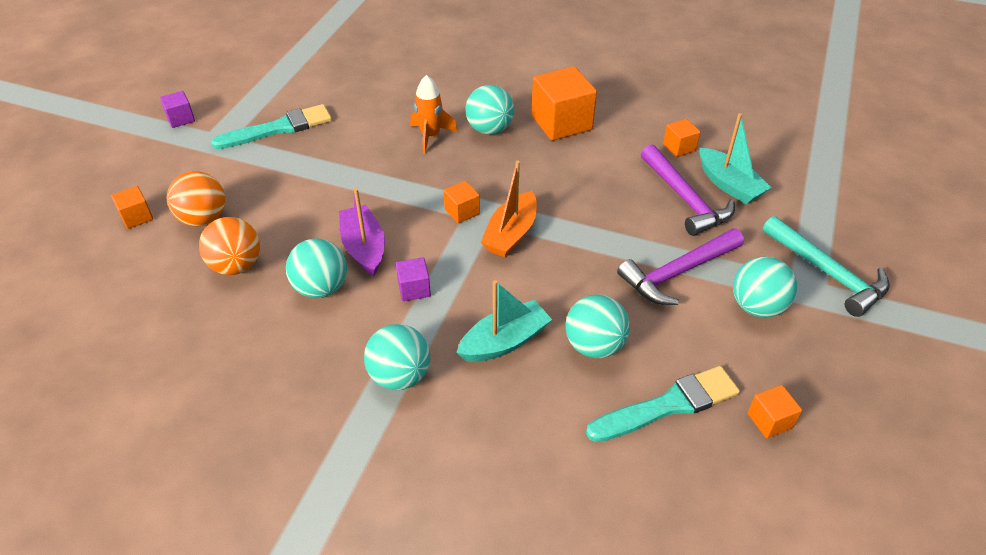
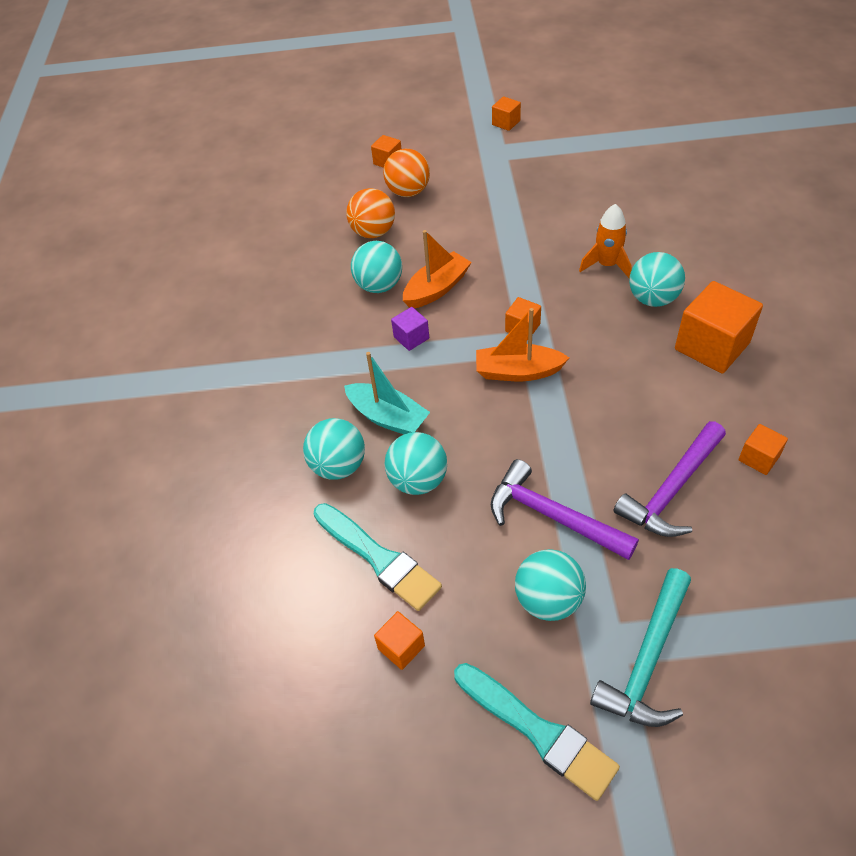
camera: 70 degrees right, 5 degrees up
purple cube [160,91,195,128] -> orange cube [492,96,521,131]
turquoise brush [211,104,332,149] -> turquoise brush moved to [454,663,620,801]
purple boat [339,188,385,276] -> orange boat [403,230,472,308]
turquoise ball [364,324,430,390] -> turquoise ball moved to [303,418,365,480]
turquoise boat [700,113,772,204] -> none

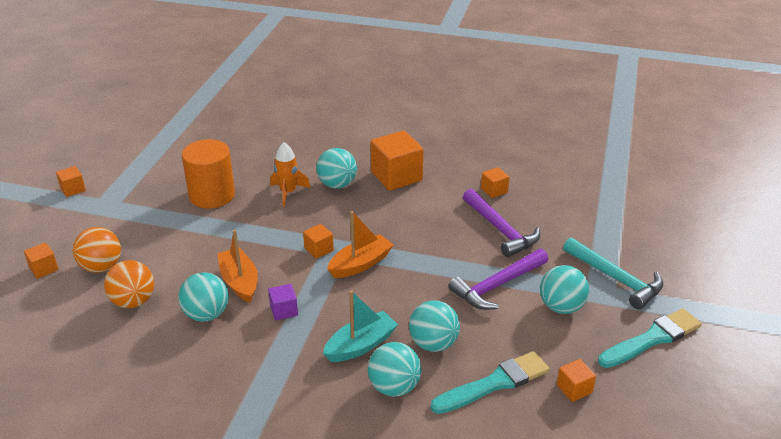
camera: 75 degrees left, 15 degrees down
orange boat [476,308,569,381] -> orange boat turned 150 degrees counterclockwise [327,211,393,278]
none -> orange cylinder [182,139,235,208]

